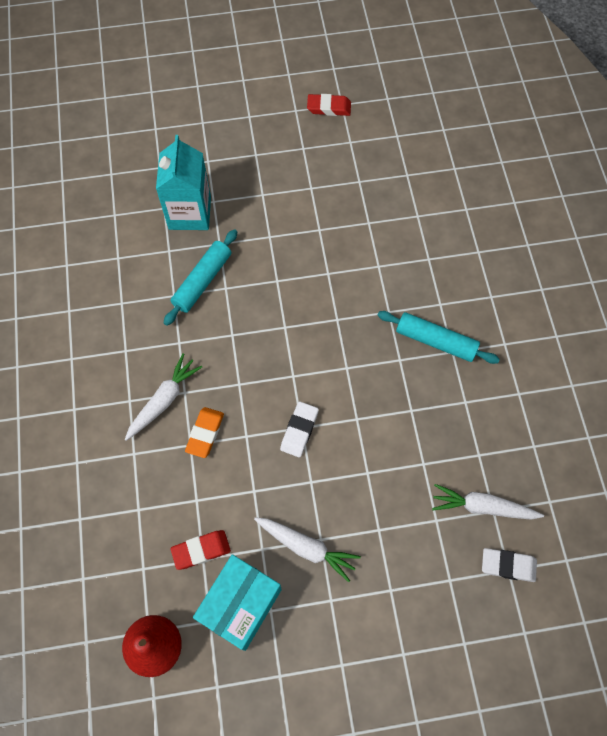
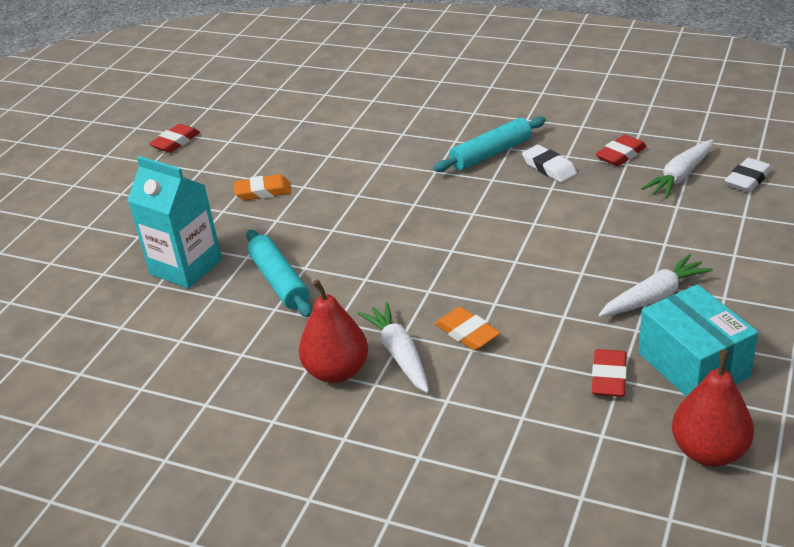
camera: 55 degrees left, 30 degrees down
white eraser [280,402,319,457] -> white eraser moved to [522,145,577,182]
none -> orange eraser [233,174,291,201]
none -> red pear [299,279,368,383]
none -> red eraser [596,135,647,166]

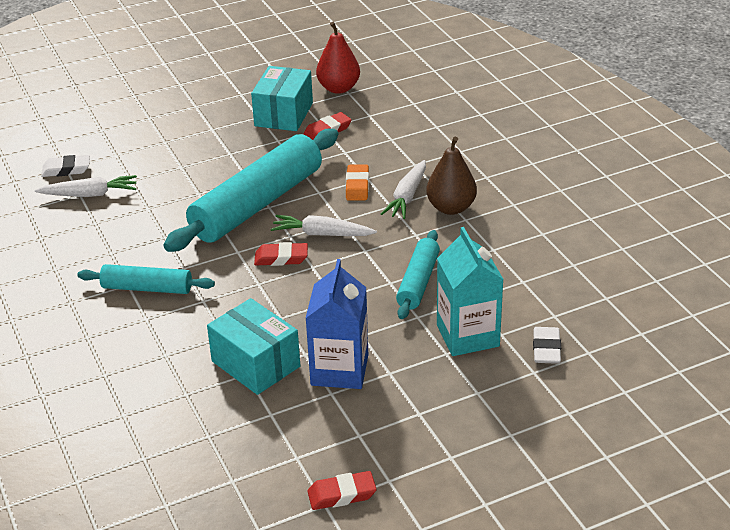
camera: 140 degrees left, 0 degrees up
orange eraser [233,174,291,201] -> blue carton [306,259,368,389]
red pear [299,279,368,383] -> brown pear [426,137,477,215]
white eraser [522,145,577,182] -> white eraser moved to [533,327,561,364]
red eraser [596,135,647,166] -> red eraser moved to [254,242,308,266]
white carrot [599,254,713,317] -> white carrot moved to [271,215,377,236]
none -> turquoise rolling pin [164,129,338,252]
none -> turquoise box [207,298,300,395]

